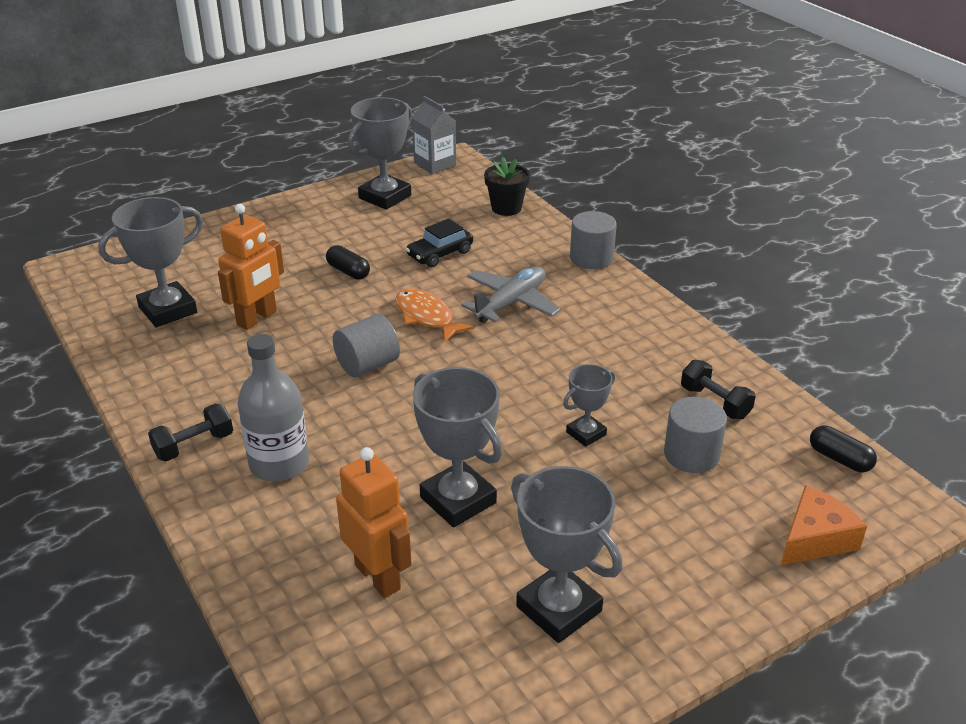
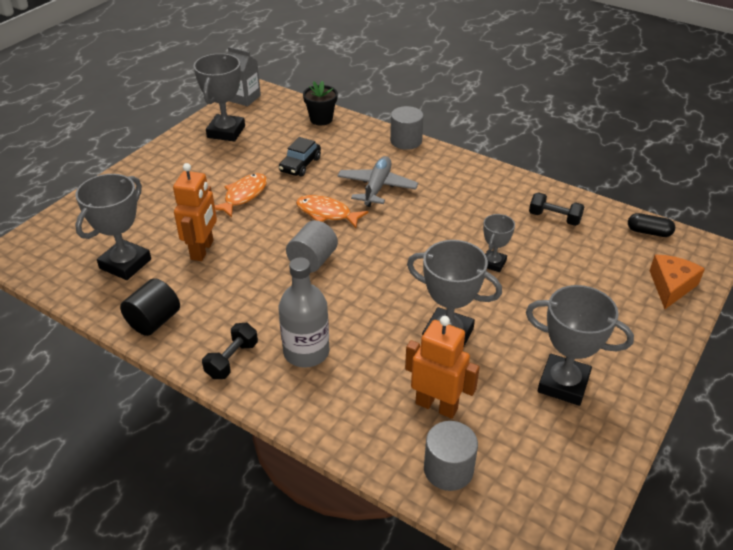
camera: 25 degrees left, 5 degrees up
black capsule [326,245,370,280] -> orange fish [215,173,267,218]
grey cylinder [664,397,727,473] -> grey cylinder moved to [424,421,478,491]
none -> black cylinder [120,278,180,336]

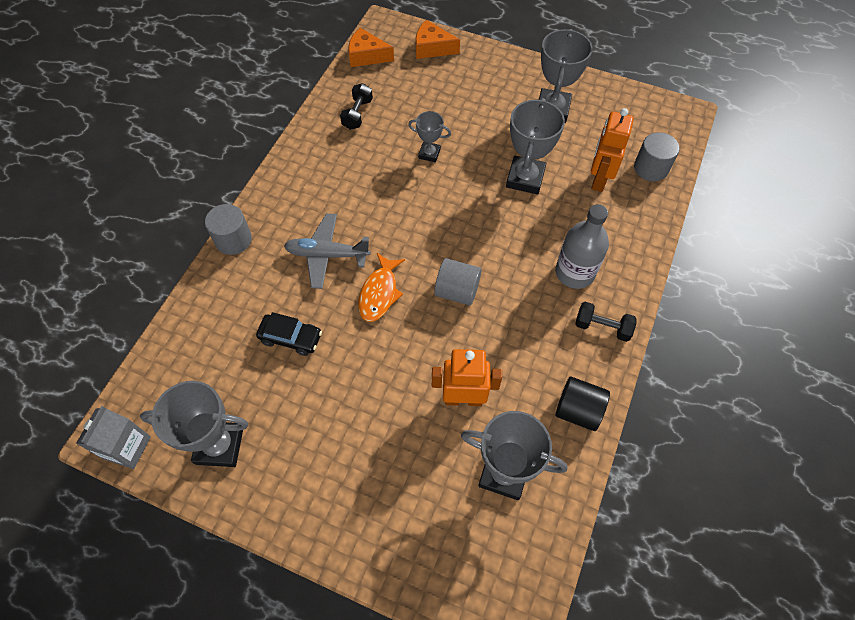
camera: 100 degrees left, 20 degrees up
orange fish [215,173,267,218] -> none
black flower pot [303,81,338,125] -> none
black capsule [628,213,675,237] -> orange cheese [348,28,394,67]

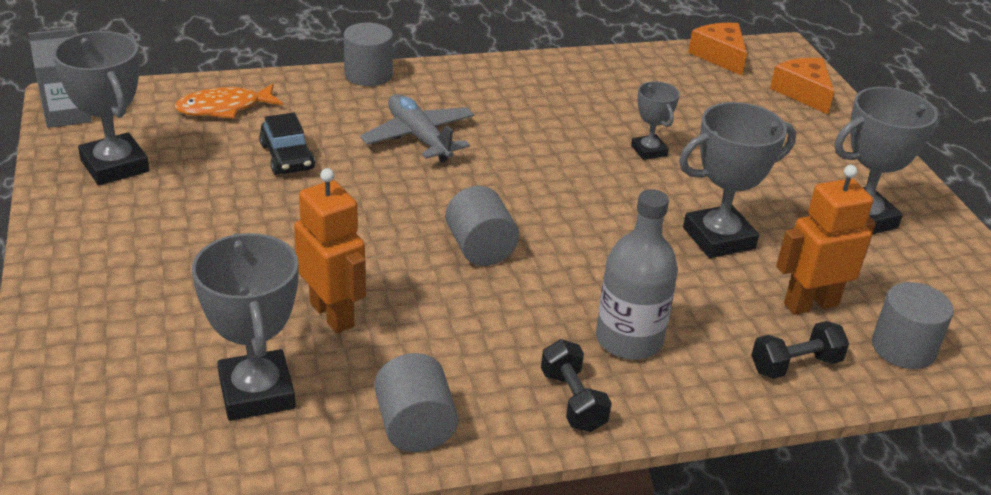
camera: 50 degrees right, 25 degrees down
black dumbbell [340,83,373,130] -> black dumbbell moved to [751,321,849,379]
orange fish [358,253,405,322] -> orange fish moved to [174,84,283,119]
black cylinder [555,376,610,431] -> grey cylinder [374,353,458,452]

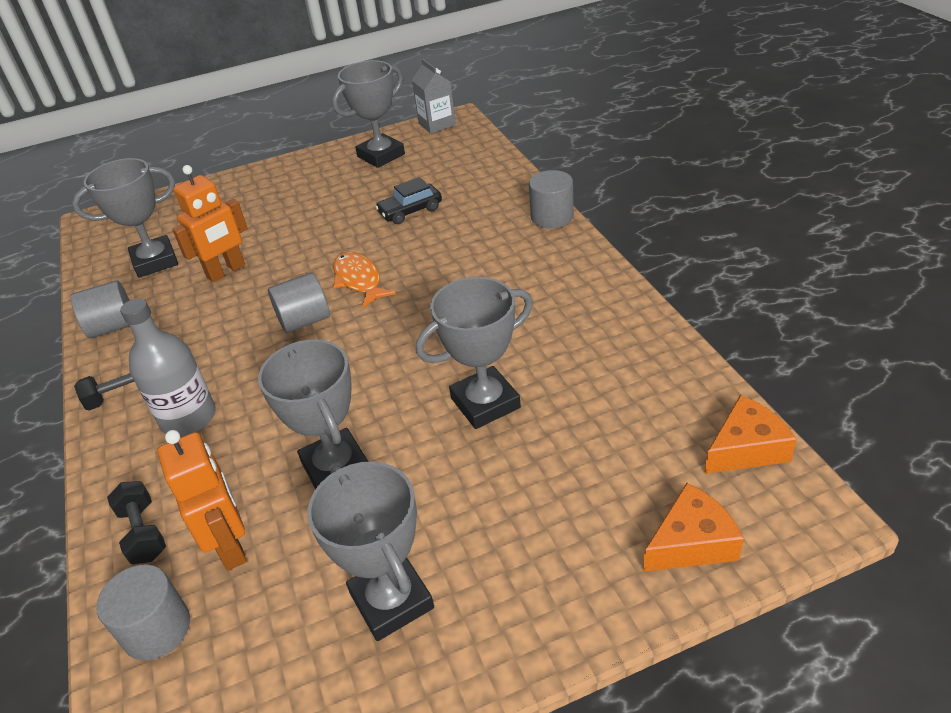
camera: 90 degrees right, 5 degrees up
orange fish [174,84,283,119] -> orange fish moved to [333,252,396,308]
grey plane [360,94,475,162] -> none
grey trophy [631,81,680,160] -> grey trophy [416,277,533,429], size x1.78

